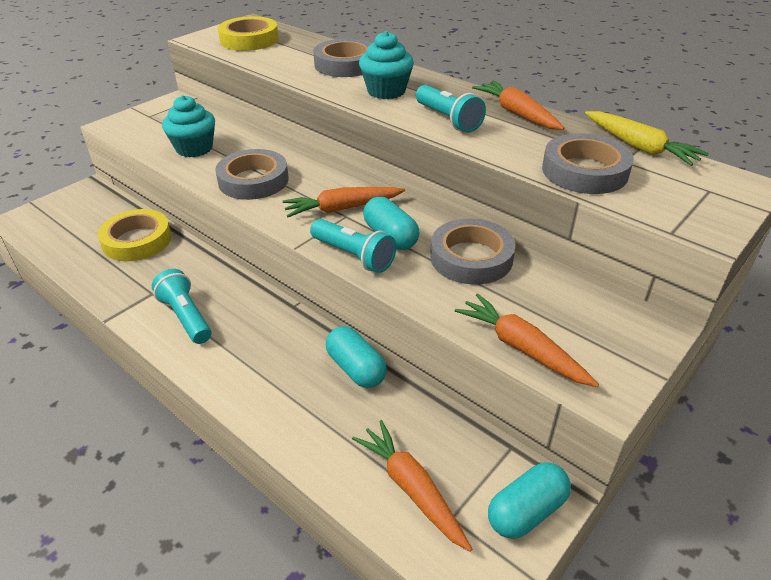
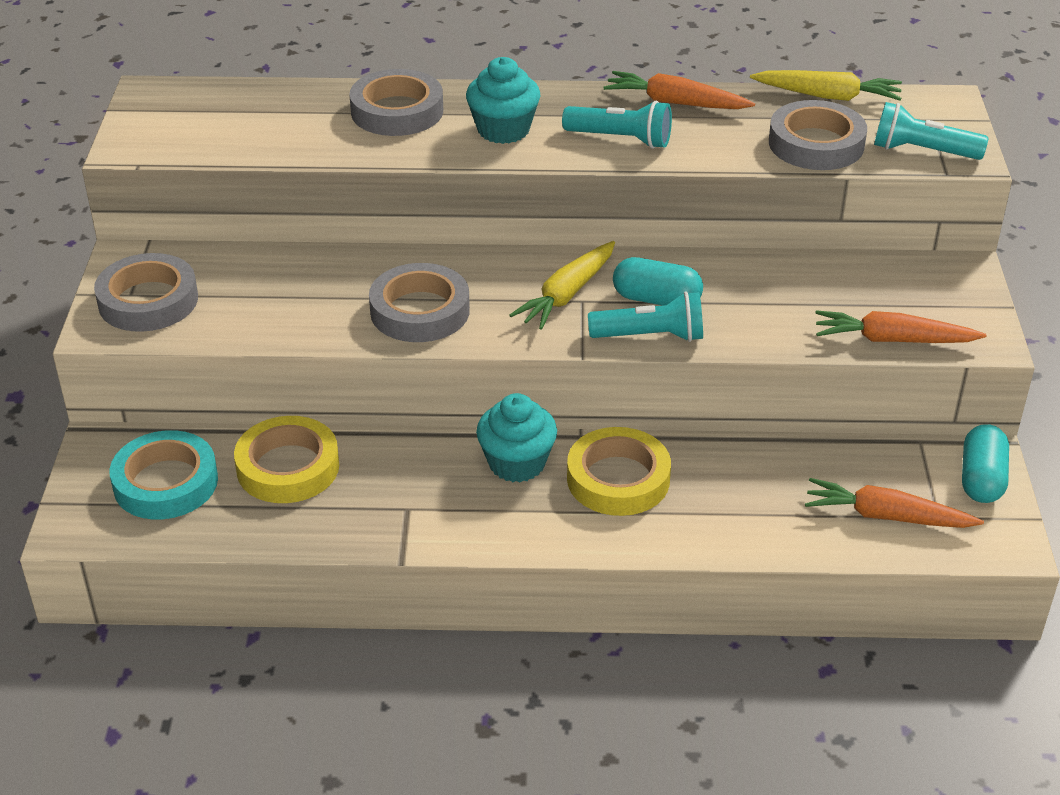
camera: 40 degrees left, 0 degrees up
turquoise flashlight [152,269,212,344] -> turquoise flashlight moved to [874,102,989,160]
turquoise cupcake [162,95,215,157] -> turquoise cupcake moved to [476,393,557,482]
yellow tape [218,16,279,51] -> yellow tape moved to [567,427,671,516]
orange carrot [282,187,405,217] -> yellow carrot [509,241,615,330]
turquoise capsule [326,326,387,388] -> none
grey tape [430,219,515,285] -> grey tape moved to [94,253,198,332]
none -> turquoise tape [110,430,218,519]

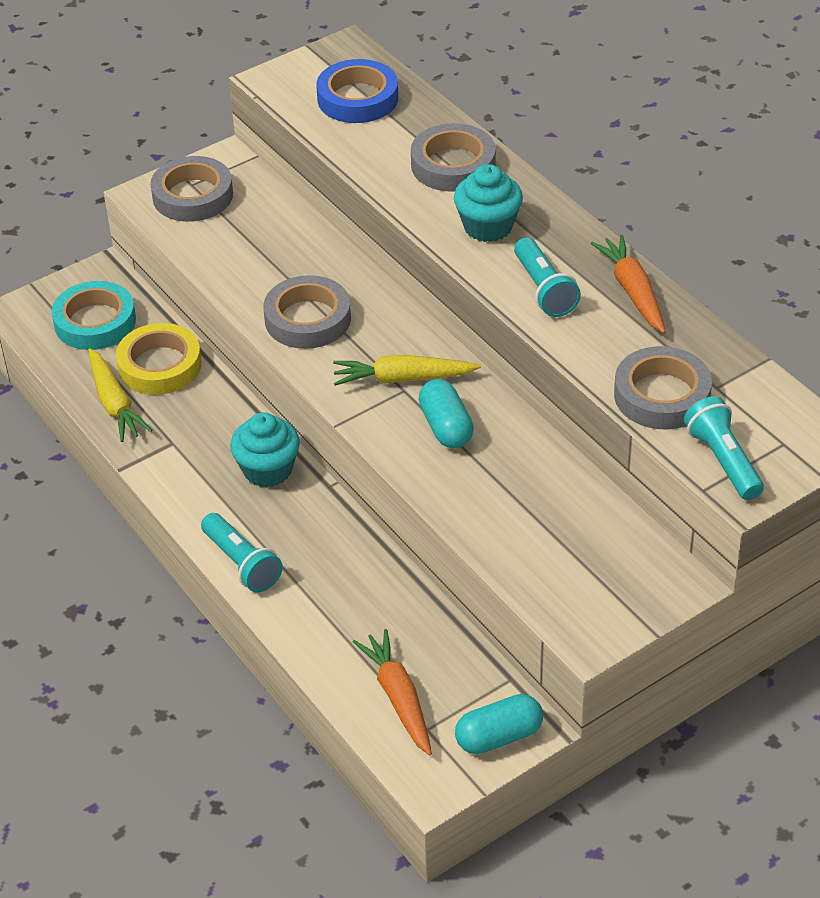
camera: 55 degrees right, 5 degrees up
yellow tape [567,427,671,516] -> none
turquoise flashlight [588,291,703,342] -> turquoise flashlight moved to [201,513,283,592]
yellow carrot [750,70,902,101] -> yellow carrot moved to [88,349,153,442]
orange carrot [815,310,987,343] -> none
none -> blue tape [316,59,398,123]

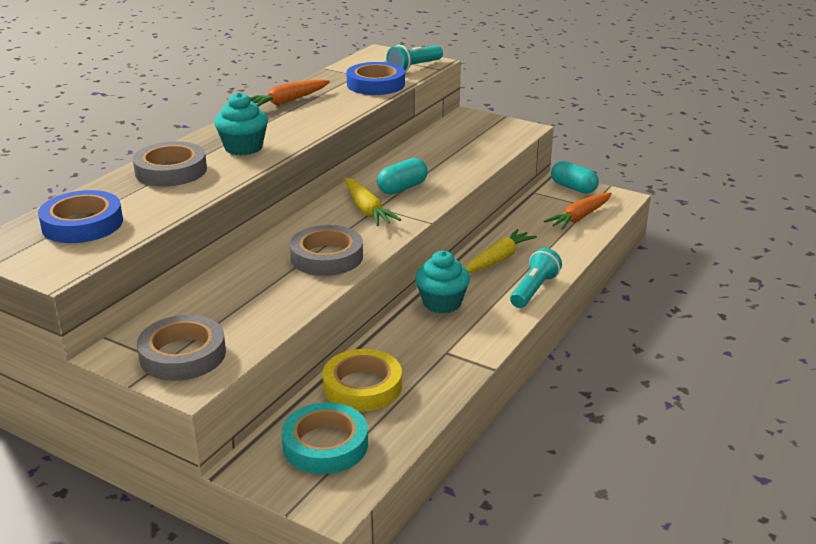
camera: 115 degrees left, 15 degrees down
yellow carrot [88,349,153,442] -> yellow carrot moved to [465,229,537,273]
turquoise flashlight [514,237,581,317] -> none
grey tape [614,346,712,429] -> blue tape [346,62,405,95]

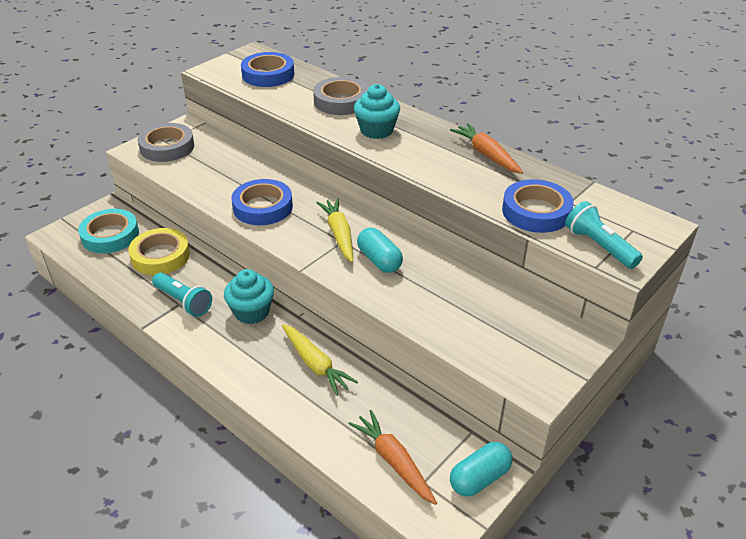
camera: 100 degrees right, 10 degrees up
grey tape [290,225,363,276] -> blue tape [231,179,293,225]
yellow carrot [344,178,401,226] -> yellow carrot turned 90 degrees clockwise [316,198,353,262]
turquoise flashlight [510,248,562,308] -> turquoise flashlight moved to [152,273,212,317]

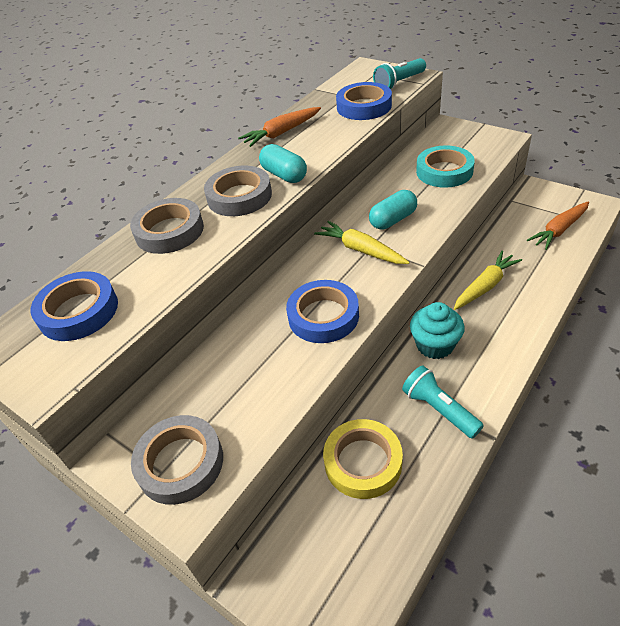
camera: 90 degrees left, 5 degrees up
turquoise tape [78,209,139,253] -> turquoise tape moved to [416,146,475,188]
turquoise flashlight [152,273,212,317] -> turquoise flashlight turned 75 degrees counterclockwise [402,366,484,439]
yellow carrot [316,198,353,262] -> yellow carrot turned 60 degrees clockwise [314,221,410,264]
turquoise cupcake [354,84,400,139] -> grey tape [204,166,272,216]
turquoise capsule [450,442,512,497] -> turquoise capsule moved to [259,144,307,183]

